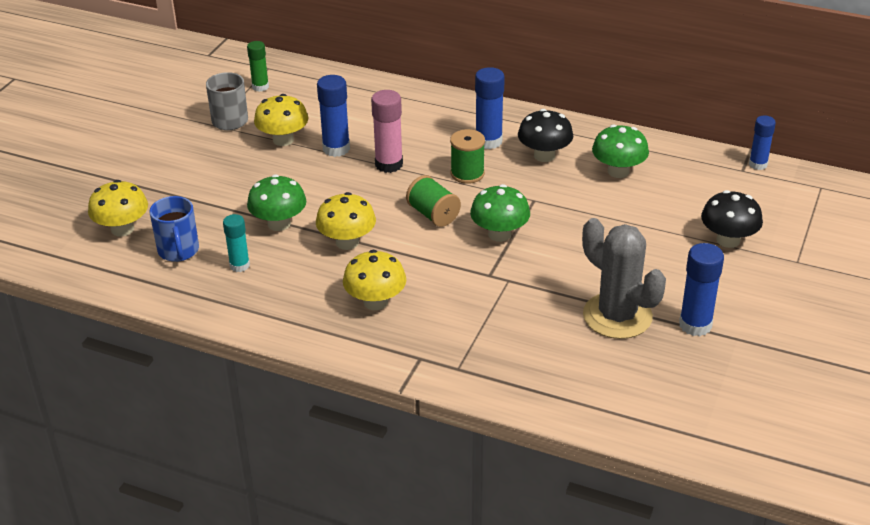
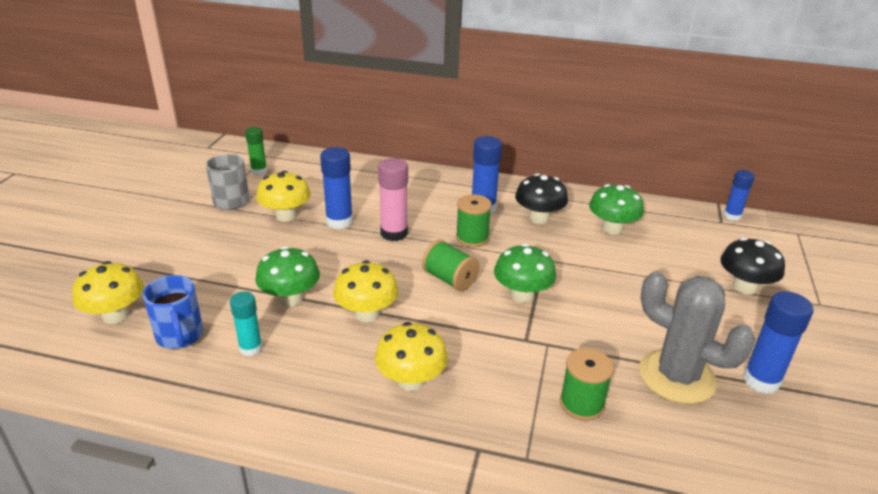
camera: 10 degrees left, 5 degrees down
none -> green spool [560,348,614,421]

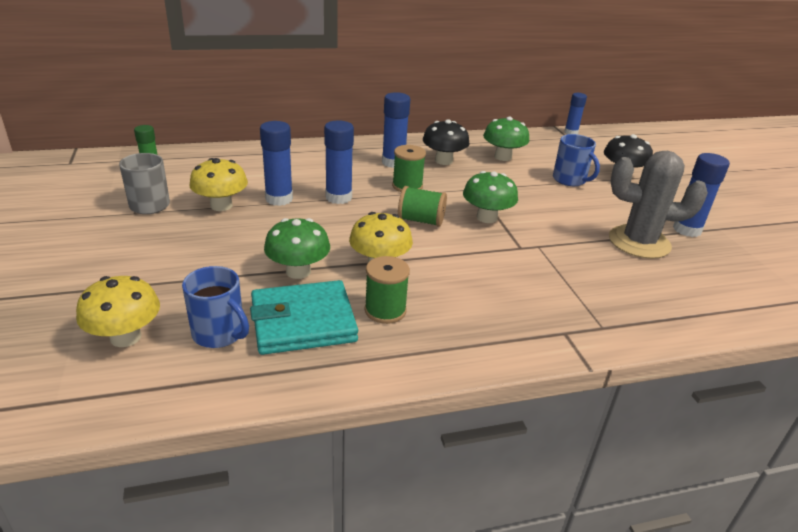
camera: 30 degrees left, 0 degrees up
turquoise glue stick [230,291,262,356] -> turquoise wallet [250,280,358,355]
yellow mushroom [375,322,448,391] -> none
pink glue stick [378,158,408,241] -> blue glue stick [324,120,354,204]
green spool [560,348,614,421] -> green spool moved to [365,256,410,324]
none -> blue mug [553,134,600,186]

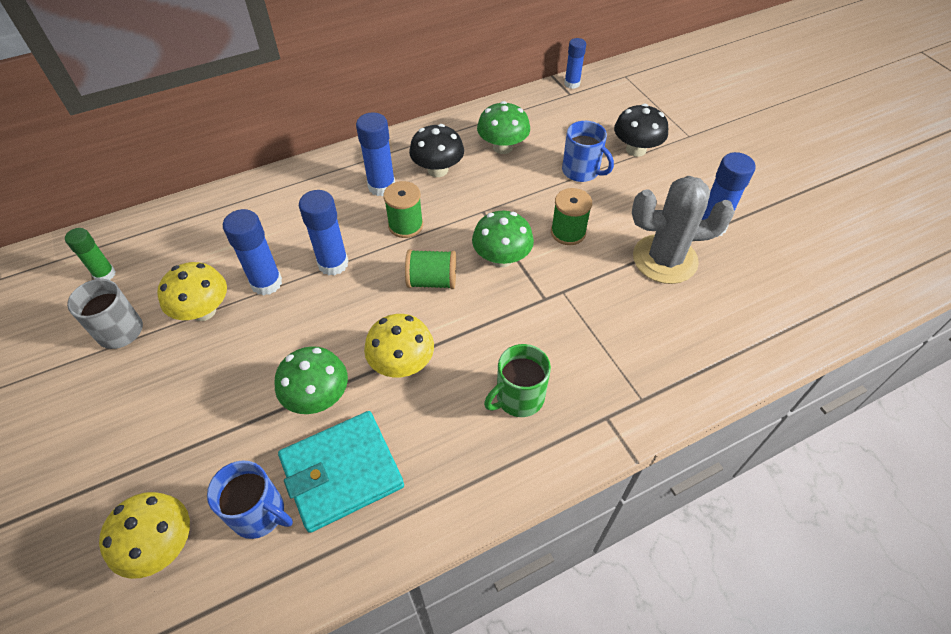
camera: 10 degrees left, 20 degrees up
green spool [365,256,410,324] -> green spool moved to [551,188,592,245]
none -> green mug [484,344,551,417]

